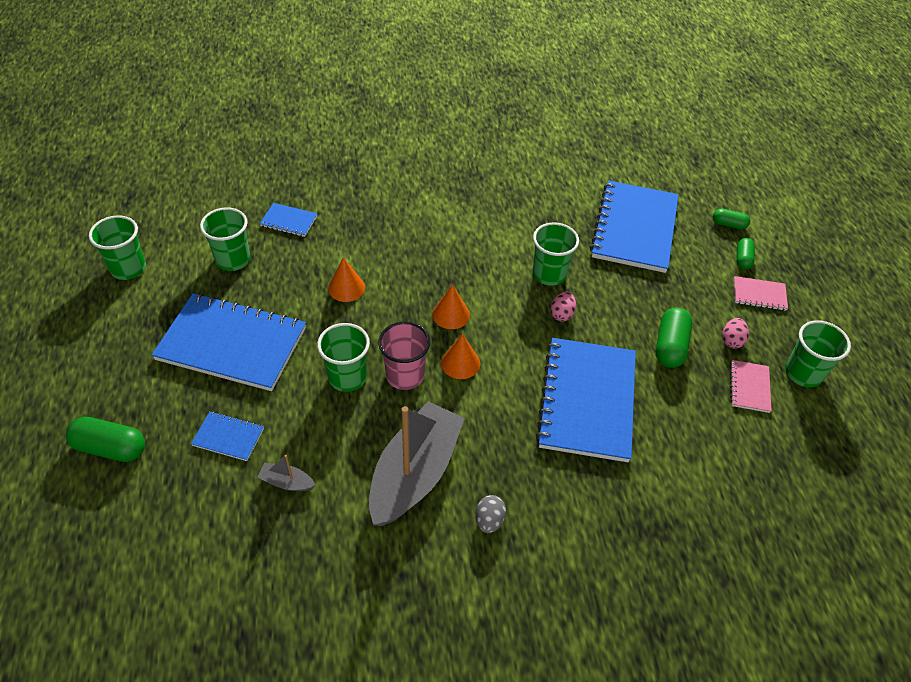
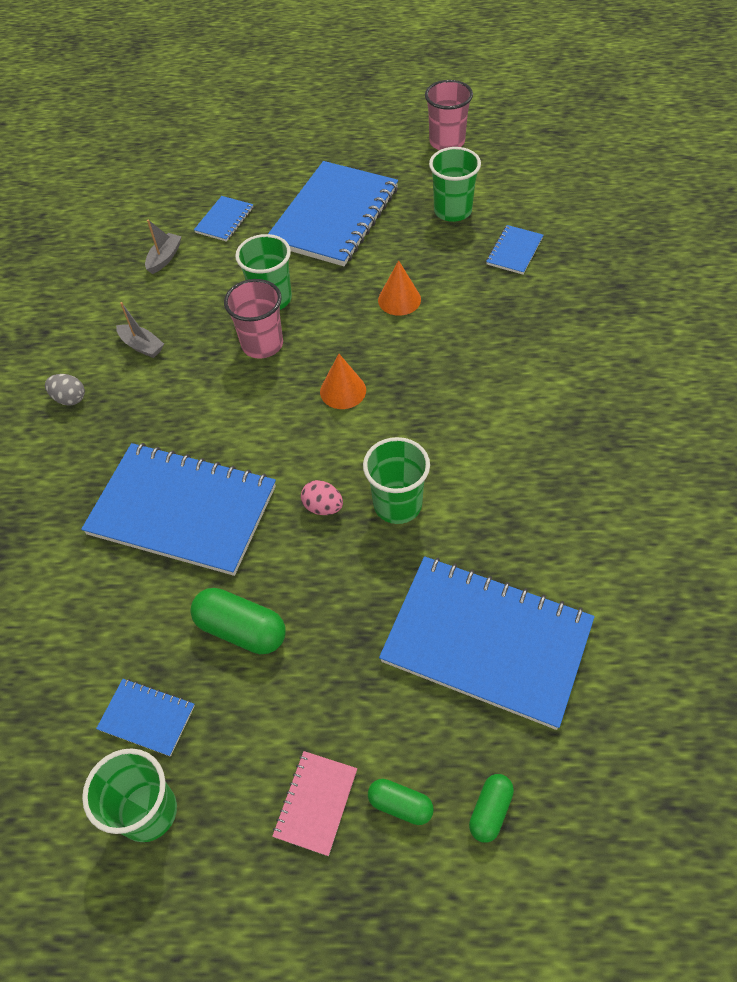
camera: 105 degrees right, 5 degrees up
green capsule [66,417,145,462] -> none
green cup [89,215,146,280] -> pink cup [425,80,473,150]
grey boat [369,401,465,526] -> grey boat [116,302,164,358], size x0.40
orange cone [441,334,480,379] -> none
pink egg [722,318,749,349] -> none
pink notebook [730,360,772,413] -> blue notebook [96,679,195,757]

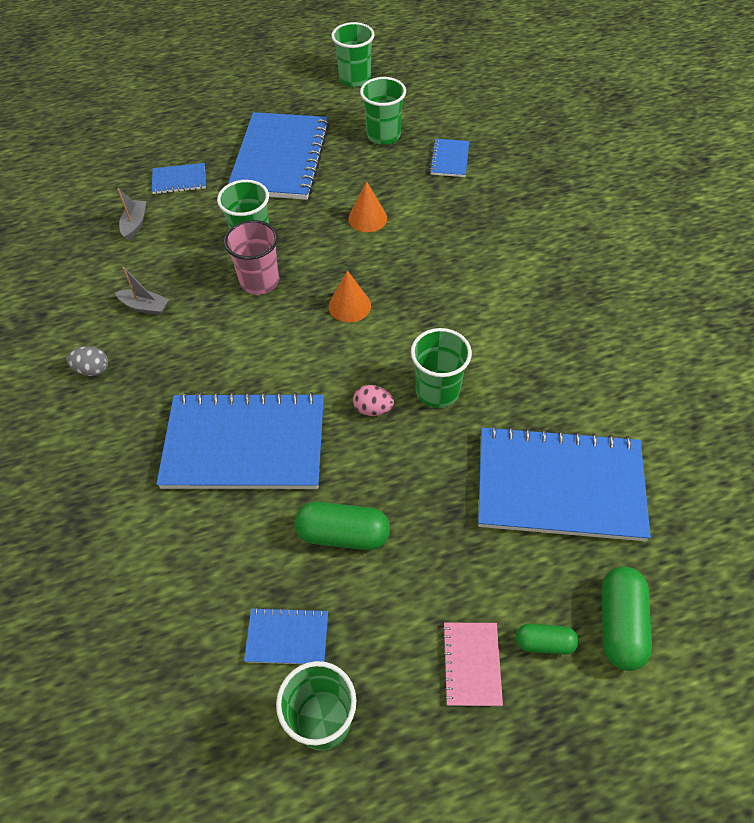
camera: 20 degrees left, 0 degrees up
blue notebook [194,196,253,242] -> blue notebook turned 75 degrees clockwise [152,163,205,194]
pink cup [425,80,473,150] -> green cup [331,22,375,87]
green capsule [469,774,514,843] -> green capsule [602,566,652,671], size x1.68

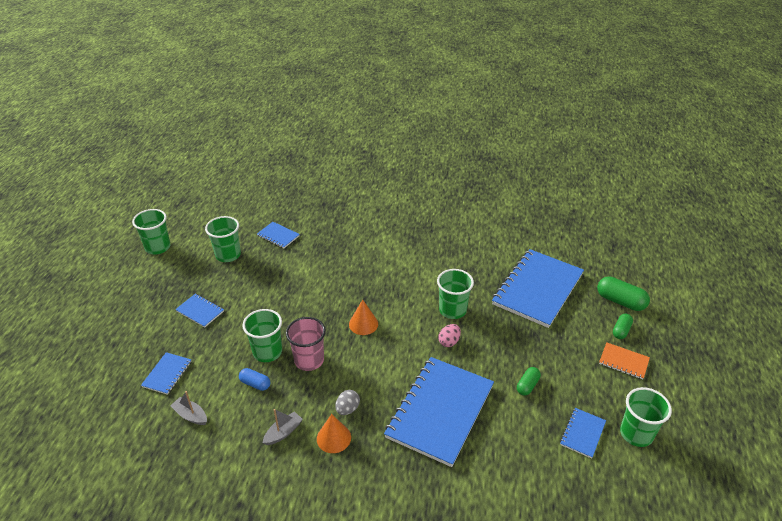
camera: 65 degrees left, 15 degrees down
grey egg [66,346,108,376] -> grey egg moved to [335,390,360,415]
blue notebook [228,112,329,200] -> blue notebook [175,294,224,328], size x0.44
green capsule [294,502,390,550] -> green capsule [517,367,541,396], size x0.60
orange cone [348,181,387,232] -> orange cone moved to [317,414,351,453]
pink notebook [442,622,503,706] -> orange notebook [599,342,650,379]
none -> blue capsule [239,368,271,391]

